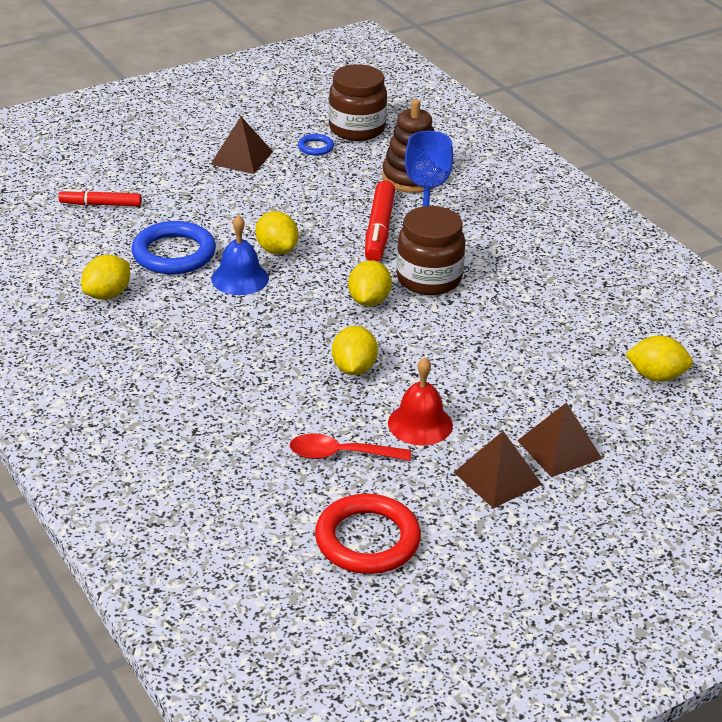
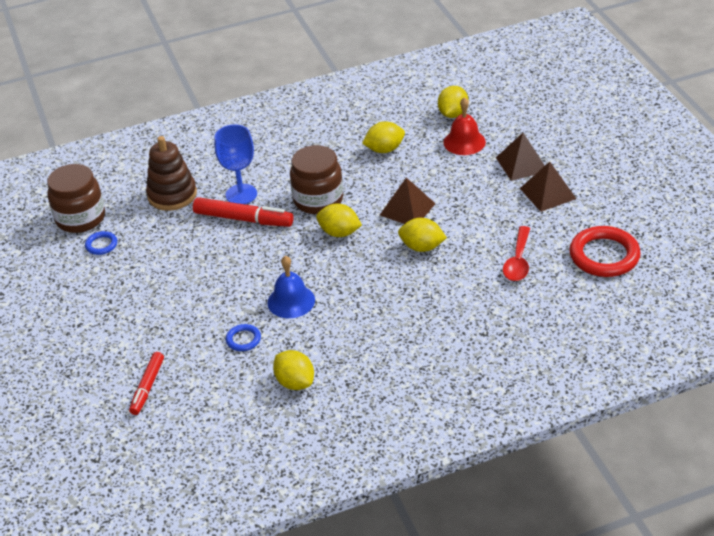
camera: 75 degrees left, 5 degrees up
blue ring [132,221,216,274] -> blue ring [226,324,261,351], size x0.49
brown pyramid [210,117,273,174] -> brown pyramid moved to [380,177,436,224]
yellow lemon [255,211,299,255] -> yellow lemon moved to [362,121,405,153]
red bell [388,357,453,445] -> red bell moved to [443,97,486,155]

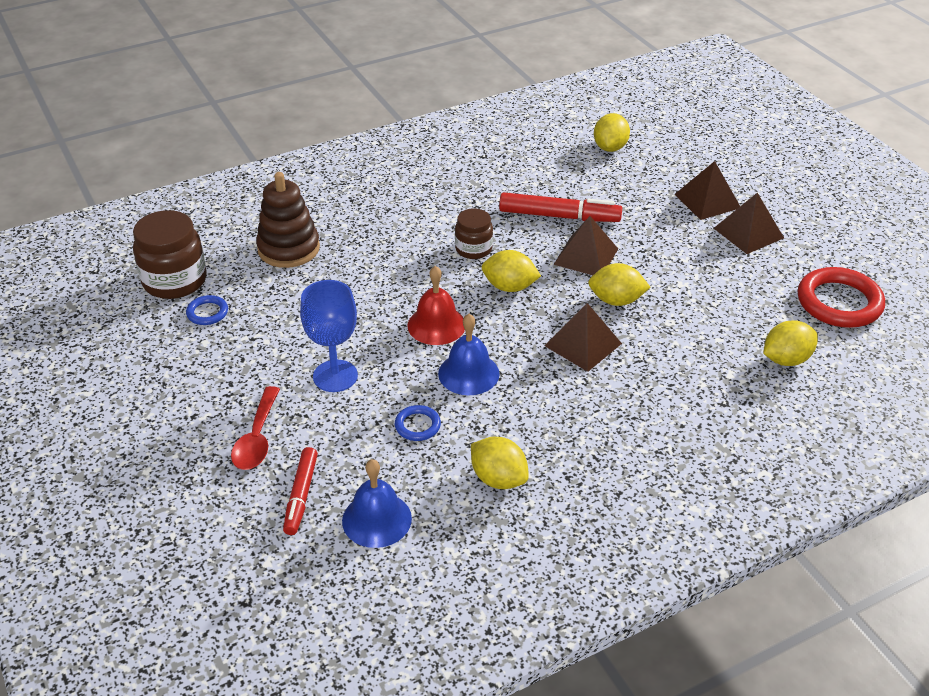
camera: 10 degrees left, 0 degrees up
red marker [193,197,294,227] -> red marker moved to [499,192,622,222]
blue goblet [214,124,257,204] -> blue goblet moved to [300,280,358,392]
brown jar [290,145,343,214] -> brown jar [455,208,493,259], size x0.60
yellow lemon [362,121,405,153] -> yellow lemon moved to [763,320,818,366]
red bell [443,97,486,155] -> red bell moved to [407,266,465,345]
red spoon [503,226,530,281] -> red spoon moved to [231,386,280,470]
none -> blue bell [342,459,412,548]
none -> brown pyramid [544,303,622,372]

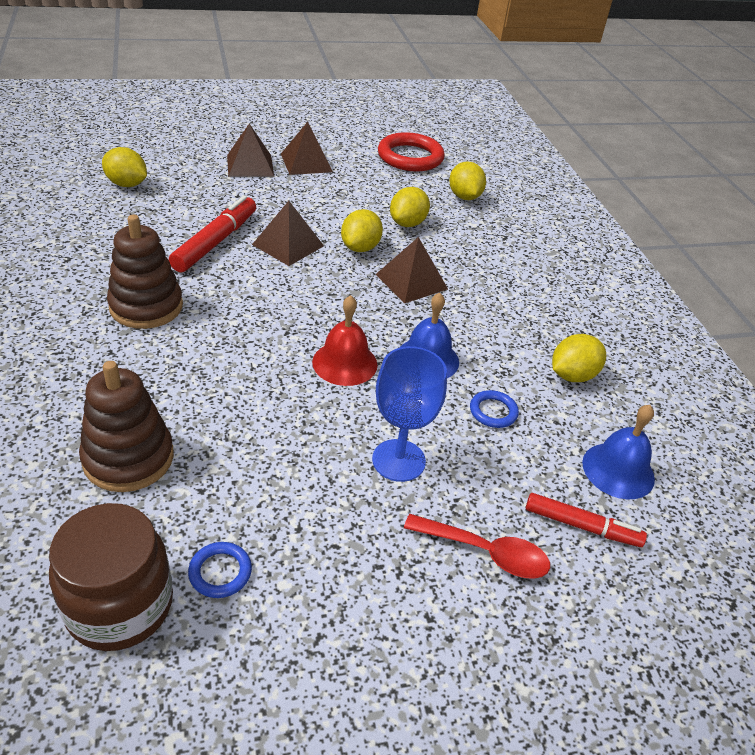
camera: 80 degrees left, 0 degrees up
brown jar [455,208,493,259] -> none
yellow lemon [482,250,541,292] -> yellow lemon moved to [390,187,430,227]
none -> brown stacking toy [107,215,183,329]

